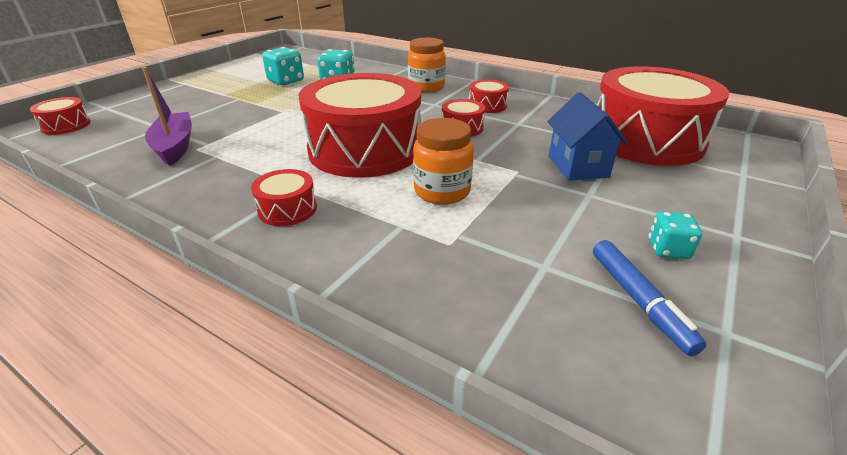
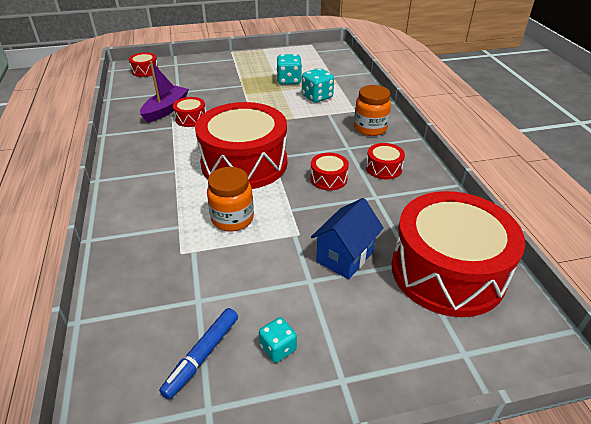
camera: 45 degrees right, 5 degrees up
red drum [251,169,317,226] -> red drum moved to [173,97,206,127]

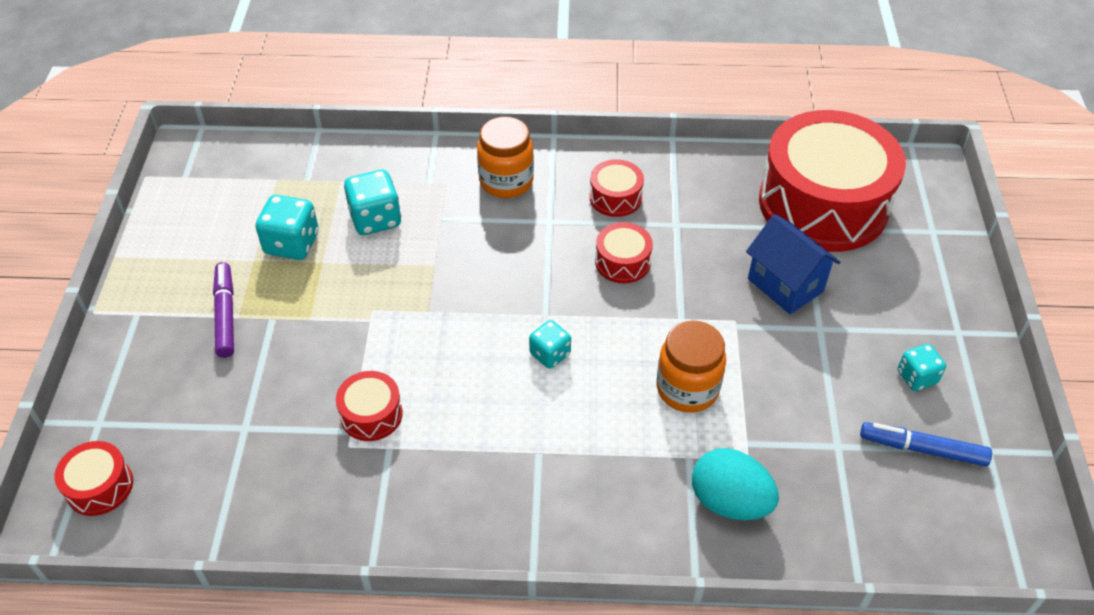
camera: 75 degrees left, 10 degrees up
purple boat [140,61,189,123] -> none
blue marker [159,308,238,400] -> blue marker turned 150 degrees clockwise [860,422,992,467]
red drum [195,102,287,189] -> turquoise dice [529,320,571,369]
none -> purple marker [213,262,234,358]
none -> turquoise egg [692,448,779,520]

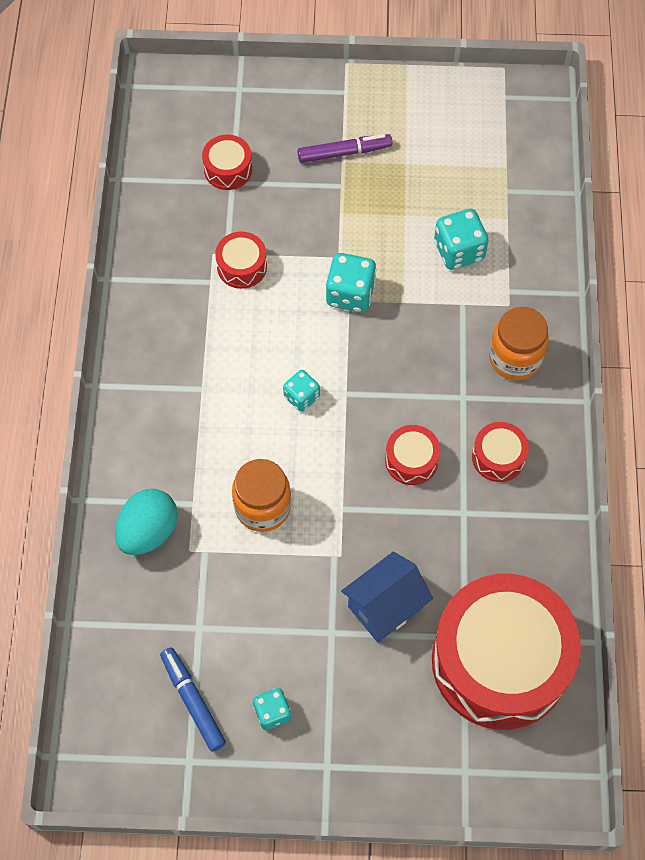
camera: 90 degrees right, 15 degrees up
red drum [54,441,133,516] -> red drum moved to [202,135,252,190]
turquoise dice [256,195,319,260] -> turquoise dice moved to [326,253,377,312]
blue marker [860,422,992,467] -> blue marker turned 45 degrees counterclockwise [160,647,226,752]

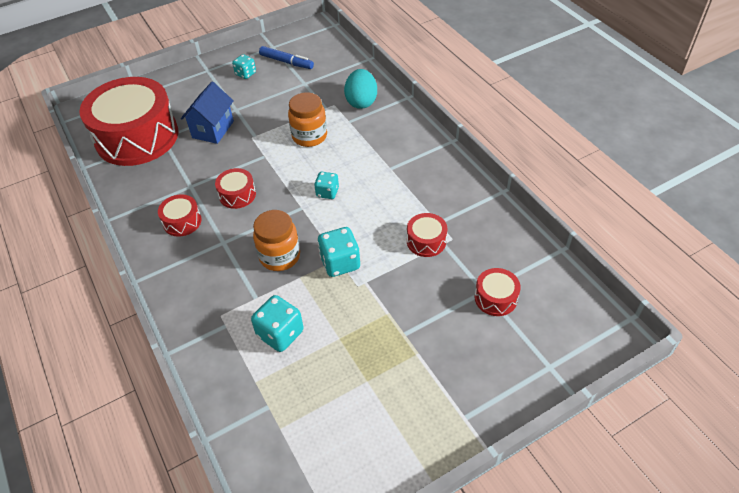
camera: 150 degrees right, 15 degrees down
purple marker [298,134,392,163] -> none
orange jar [489,307,549,380] -> orange jar moved to [253,210,300,271]

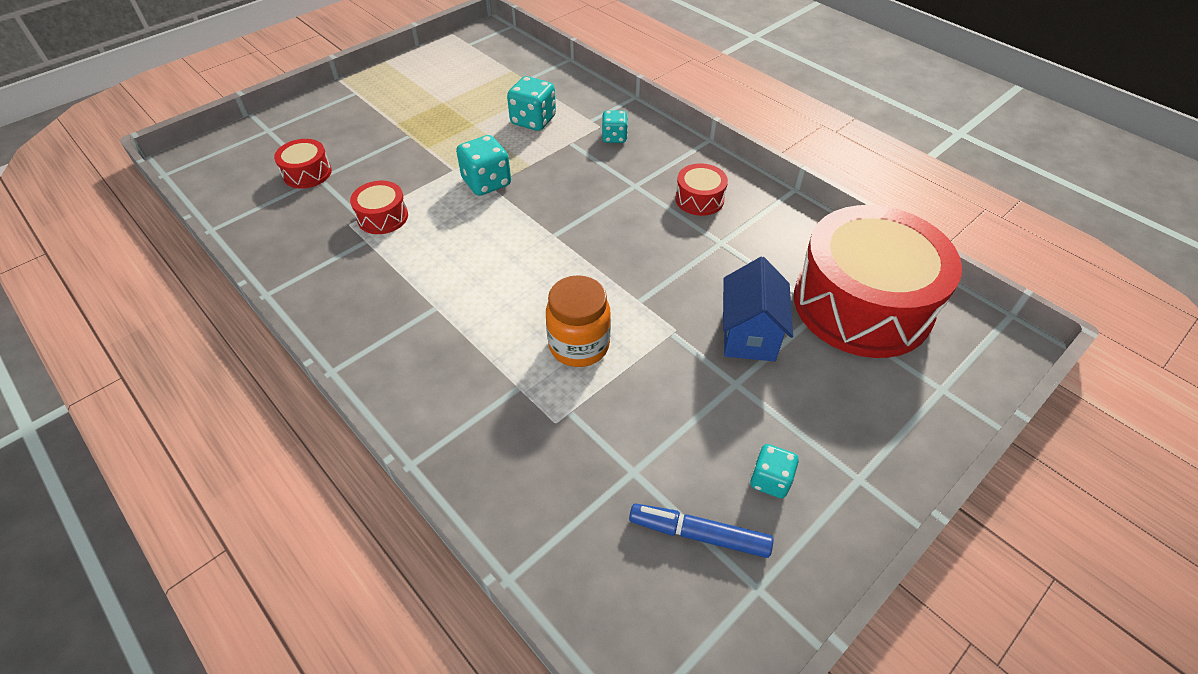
camera: 165 degrees right, 0 degrees up
red drum [215,168,256,209] -> none
orange jar [253,210,300,271] -> none
turquoise dice [314,172,339,199] -> turquoise dice moved to [602,110,628,143]
turquoise egg [344,69,377,109] -> none

